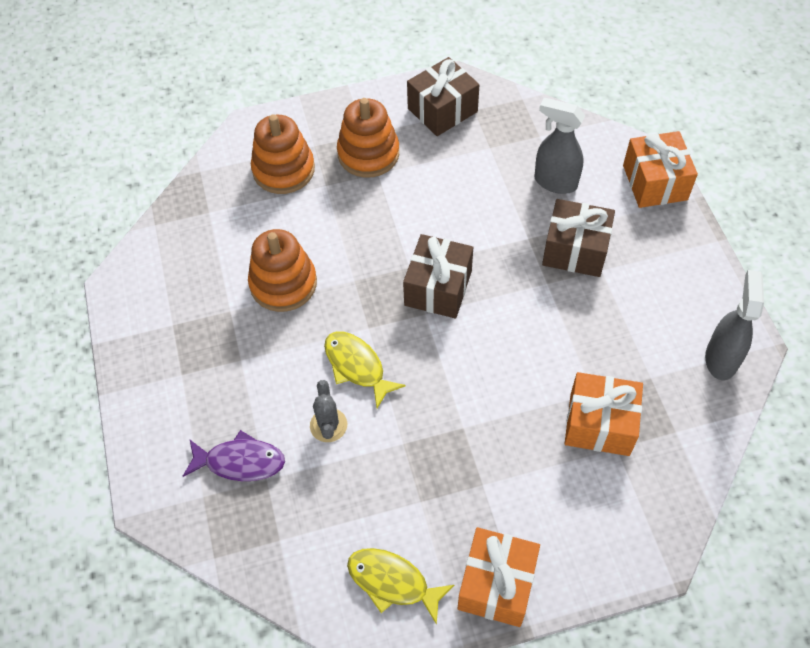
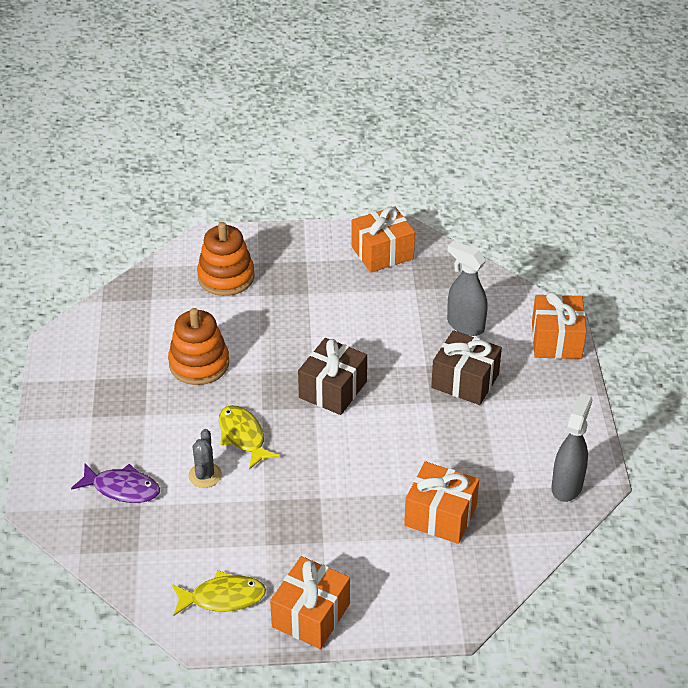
camera: 10 degrees right, 15 degrees down
orange stacking toy [337,98,399,178] -> none
yellow fish [347,548,454,625] -> yellow fish turned 135 degrees clockwise [172,570,266,616]
brown gift [407,57,479,136] -> orange gift [351,206,415,273]

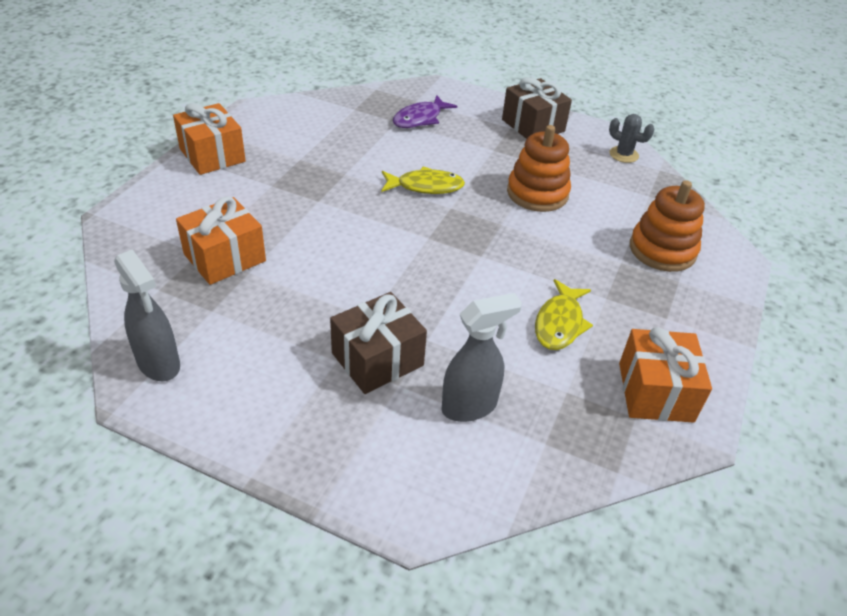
camera: 115 degrees right, 0 degrees up
yellow fish [172,570,266,616] -> yellow fish moved to [535,279,593,350]
grey cactus [188,429,222,488] -> grey cactus moved to [609,114,655,163]
brown gift [298,338,367,415] -> brown gift moved to [502,77,572,139]
orange gift [532,292,587,359] -> none

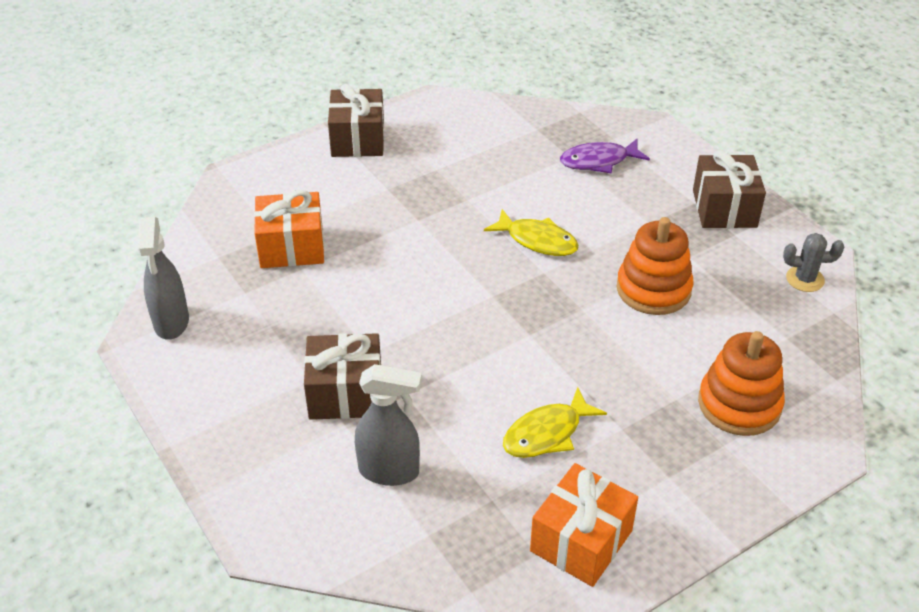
camera: 35 degrees right, 0 degrees up
orange gift [173,103,246,175] -> brown gift [328,84,384,157]
grey cactus [609,114,655,163] -> grey cactus turned 60 degrees counterclockwise [783,233,844,292]

